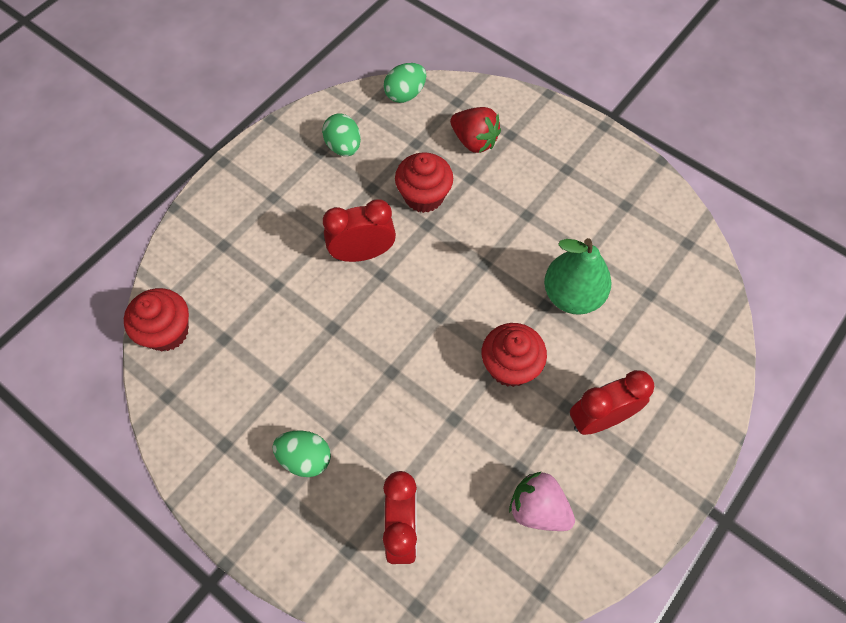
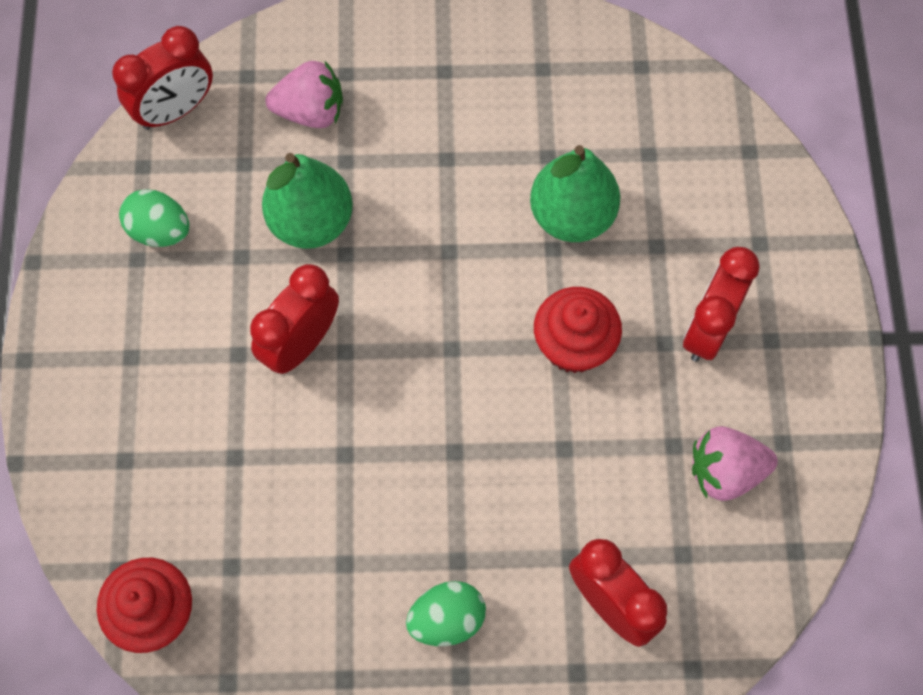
camera: 40 degrees left, 5 degrees up
green egg [384,63,426,103] -> red clock [112,26,213,130]
red cupcake [395,152,453,213] -> green pear [262,153,353,249]
red strawberry [450,107,501,153] -> pink strawberry [265,61,343,128]

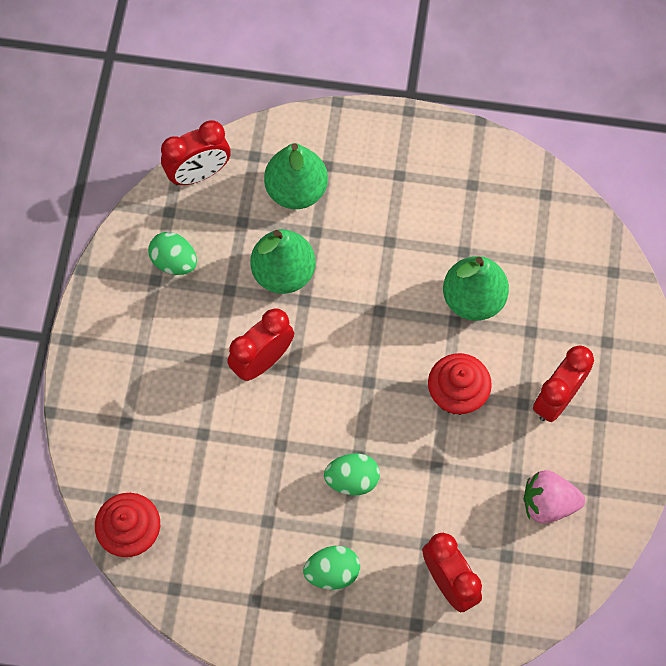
camera: 10 degrees right, 0 degrees up
pink strawberry [265,61,343,128] -> green pear [264,143,328,209]
none -> green egg [324,453,380,495]

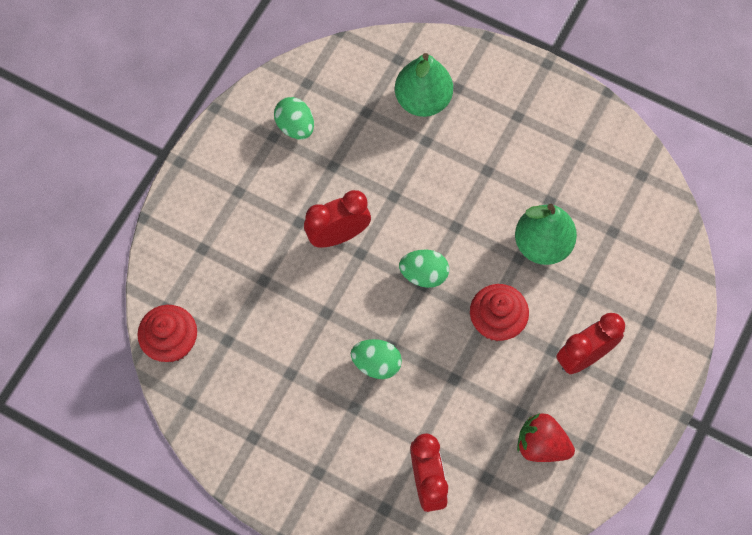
camera: 20 degrees right, 0 degrees up
red clock [161,120,231,185] -> none
green pear [250,229,316,294] -> none
green egg [303,546,360,590] -> green egg moved to [399,250,449,288]
pink strawberry [524,470,585,523] -> red strawberry [517,413,575,462]

